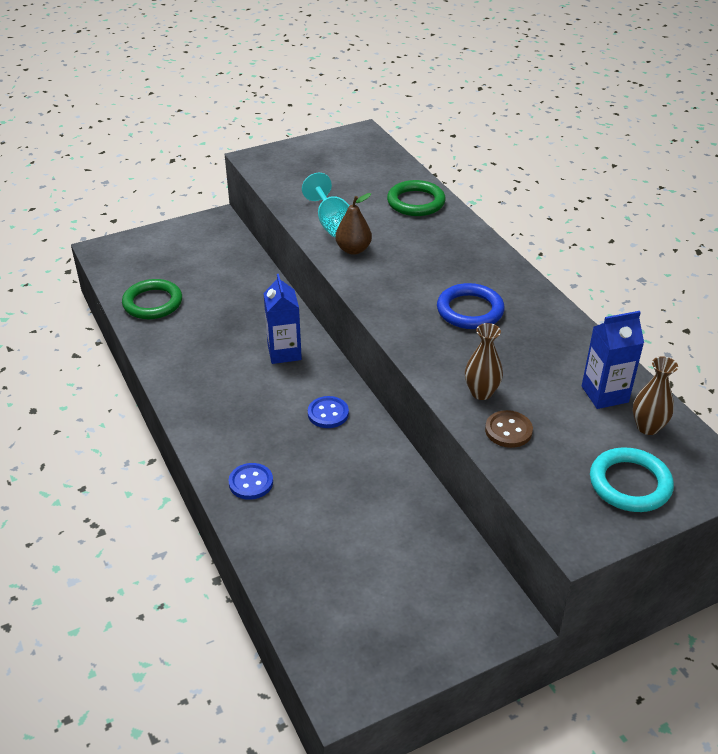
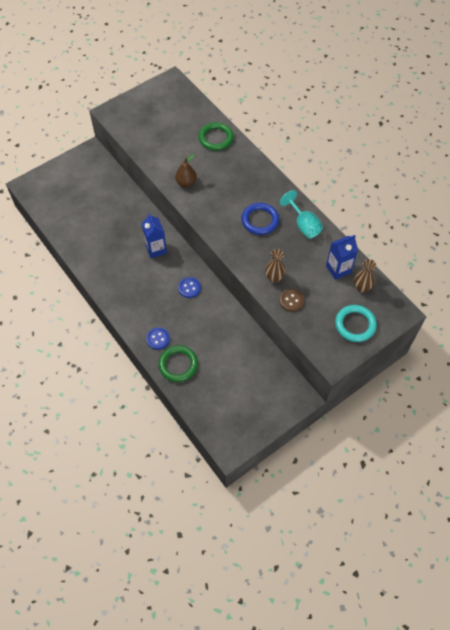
camera: 10 degrees left, 20 degrees up
green ring [122,279,182,319] -> green ring moved to [158,345,198,382]
turquoise goblet [302,173,350,237] -> turquoise goblet moved to [280,190,323,239]

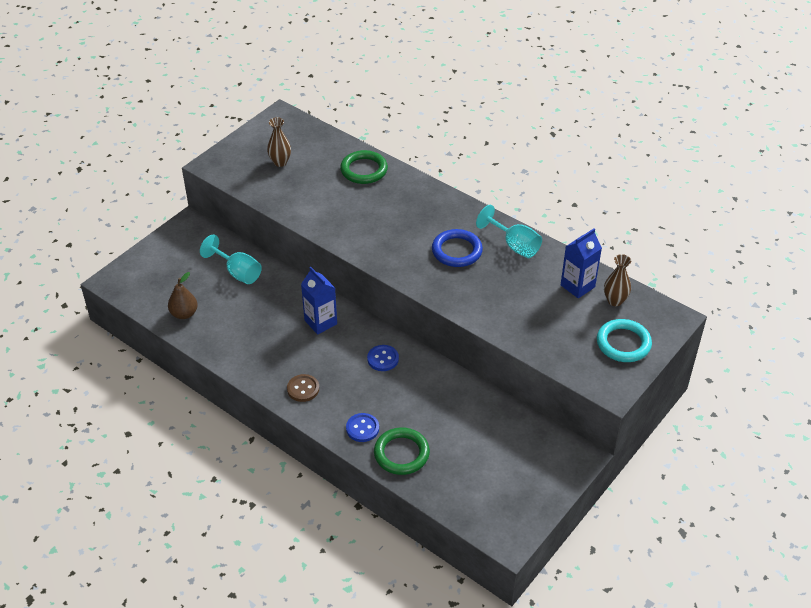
camera: 15 degrees left, 15 degrees down
brown pear [175,154,197,187] -> brown pear moved to [168,272,198,319]
brown vase [265,249,286,283] -> brown vase moved to [267,117,291,167]
brown button [279,289,304,312] -> brown button moved to [287,374,319,402]
none -> turquoise goblet [200,235,262,284]

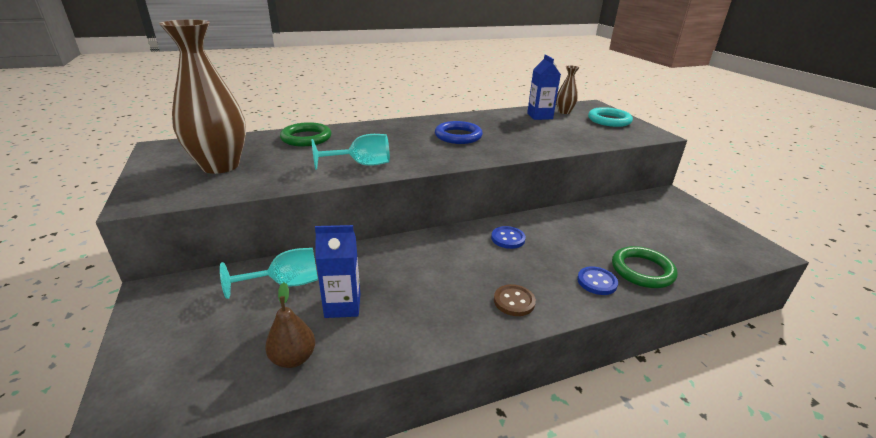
camera: 60 degrees left, 15 degrees down
brown vase [267,117,291,167] -> brown vase [159,19,246,174], size x2.14
blue carton [301,267,337,335] -> blue carton moved to [315,225,360,318]
turquoise goblet [476,205,542,258] -> turquoise goblet moved to [312,134,390,170]

